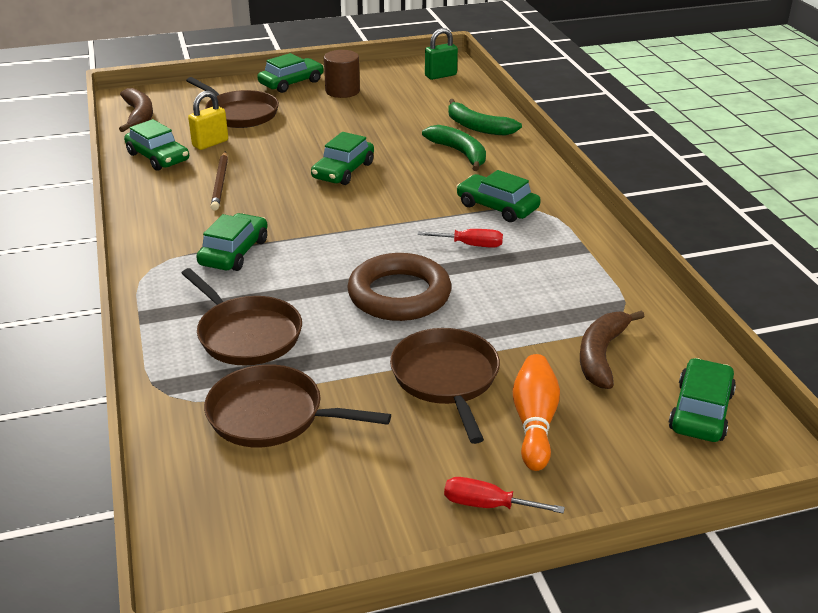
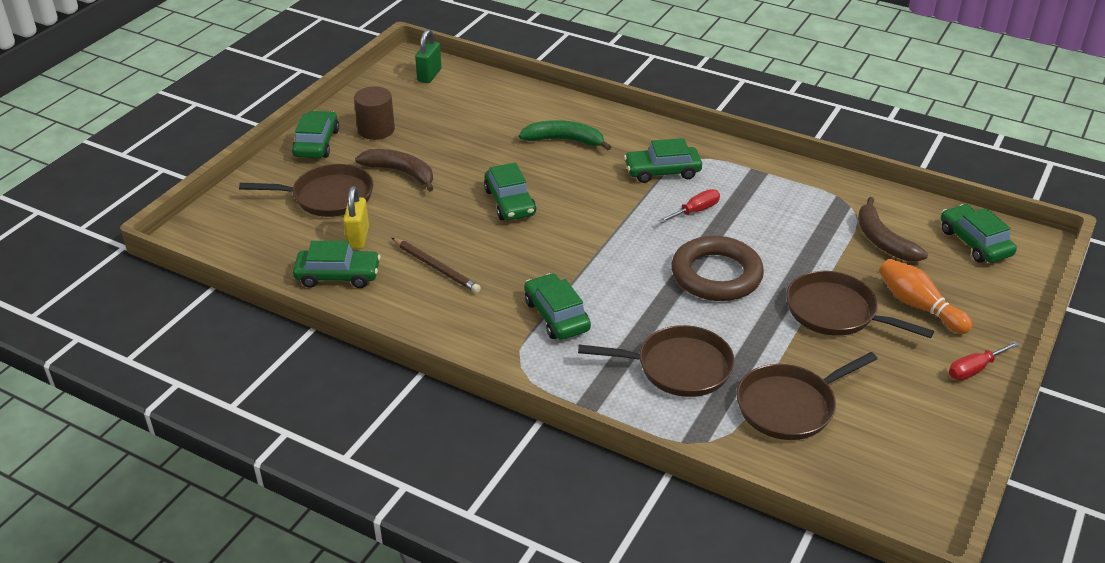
camera: 45 degrees left, 5 degrees up
brown banana [119,88,153,132] -> brown banana moved to [355,149,433,192]
green banana [448,99,522,136] -> none

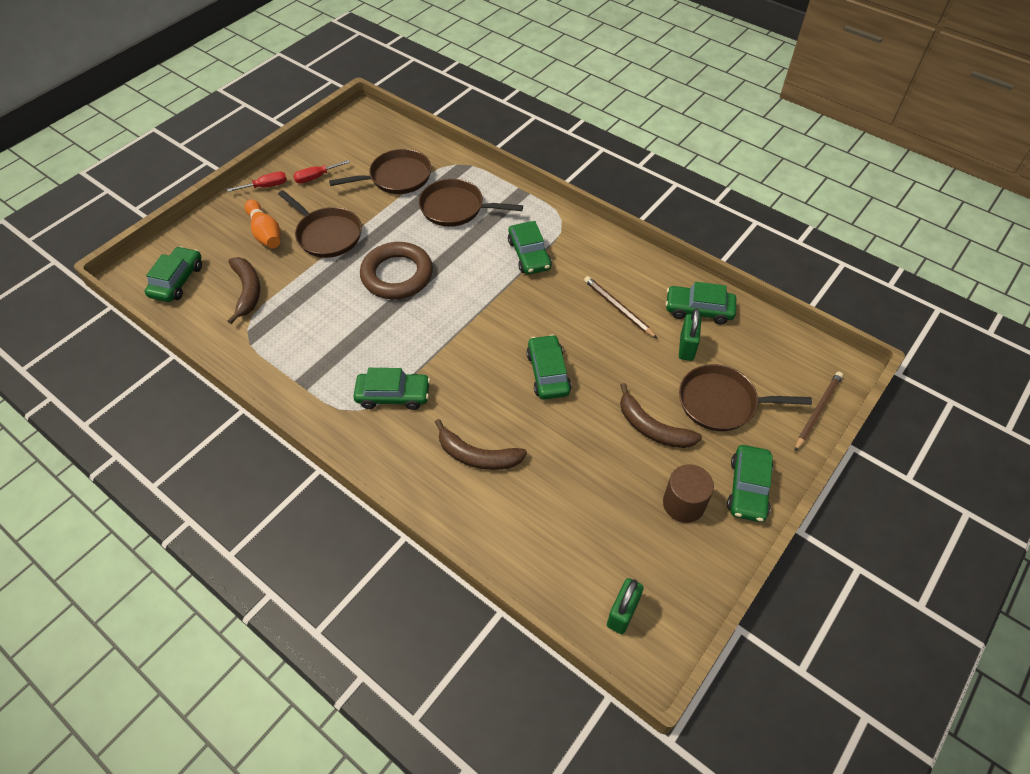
camera: 170 degrees left, 15 degrees up
yellow padlock [343,186,369,249] -> green padlock [679,308,701,361]
green banana [519,120,611,150] -> brown banana [435,419,527,470]
red screwdriver [658,189,720,223] -> red screwdriver moved to [293,160,350,184]
green car [941,204,1017,263] -> green car turned 150 degrees counterclockwise [144,246,202,302]
none -> brown pencil [794,372,843,452]

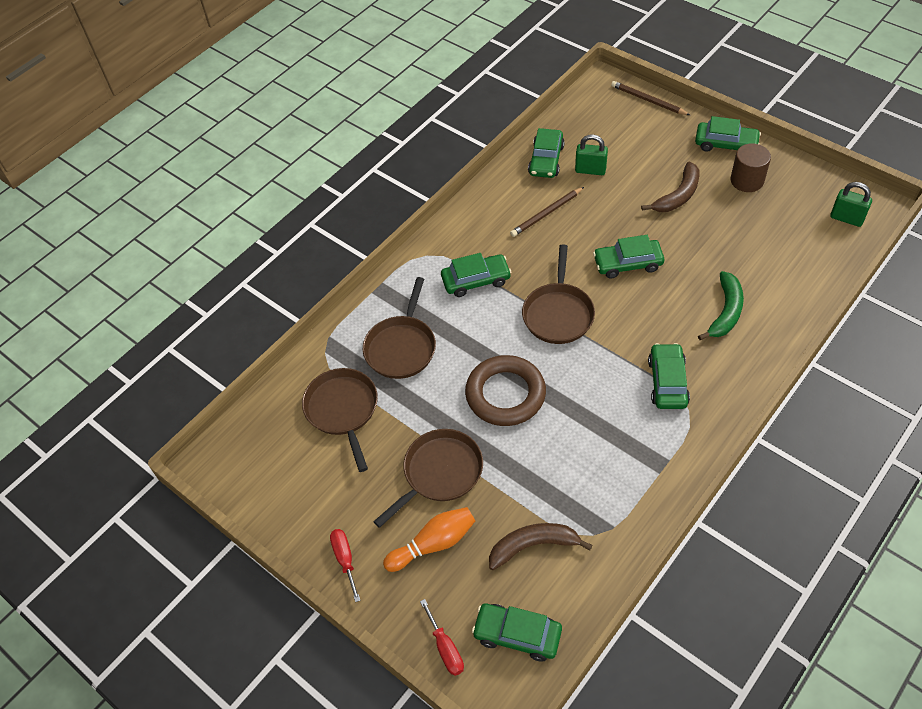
camera: 85 degrees left, 0 degrees up
red screwdriver [293,160,350,184] -> red screwdriver moved to [420,599,464,676]
brown banana [435,419,527,470] -> green banana [698,271,744,340]
brown pan [679,364,812,431] -> brown pan moved to [522,244,595,344]

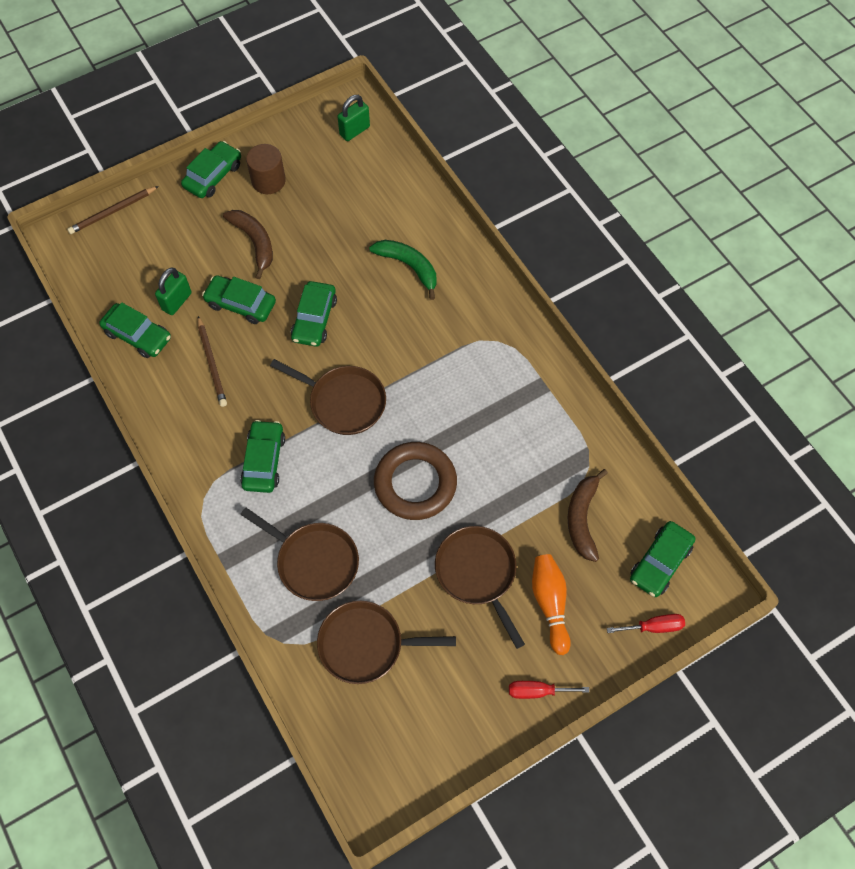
camera: 75 degrees left, 10 degrees up
green car [648,343,690,409] -> green car moved to [202,275,276,324]

